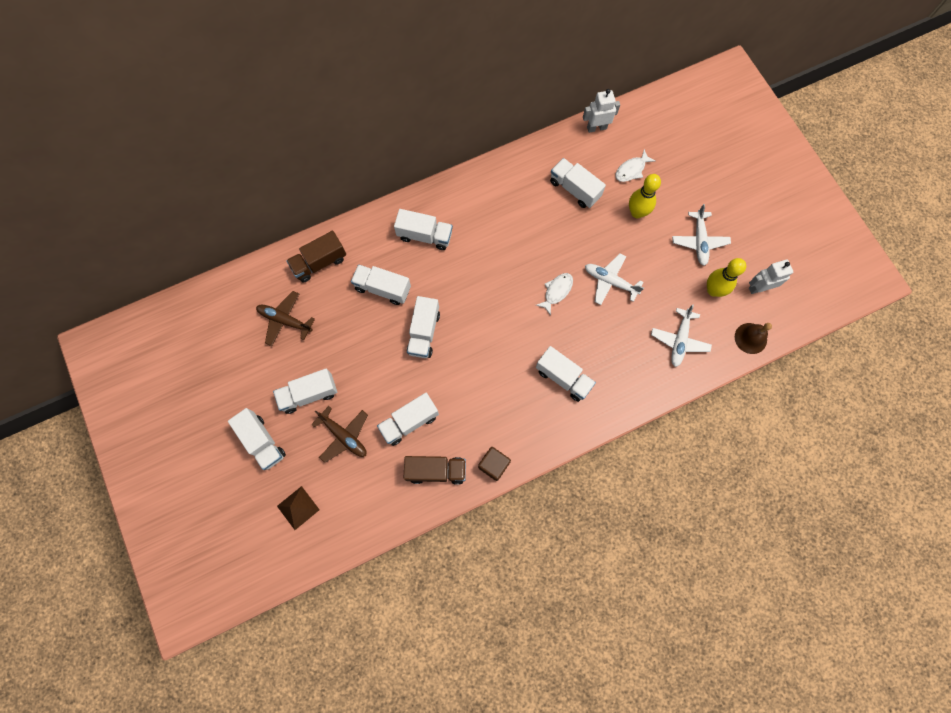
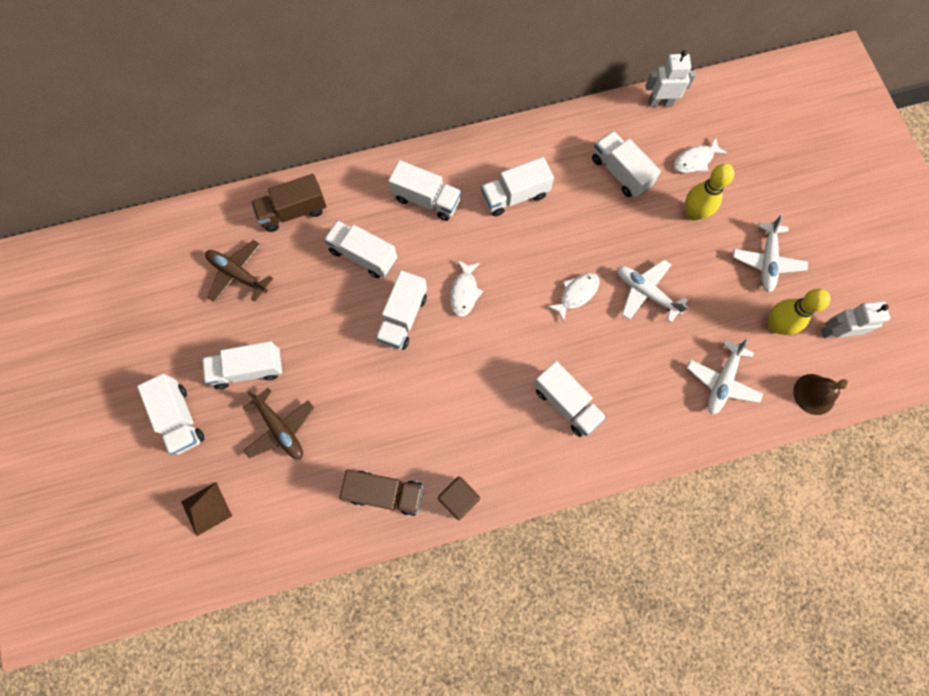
camera: 10 degrees right, 0 degrees up
white truck [377,393,439,446] -> white truck moved to [481,157,554,217]
none -> white fish [450,260,483,317]

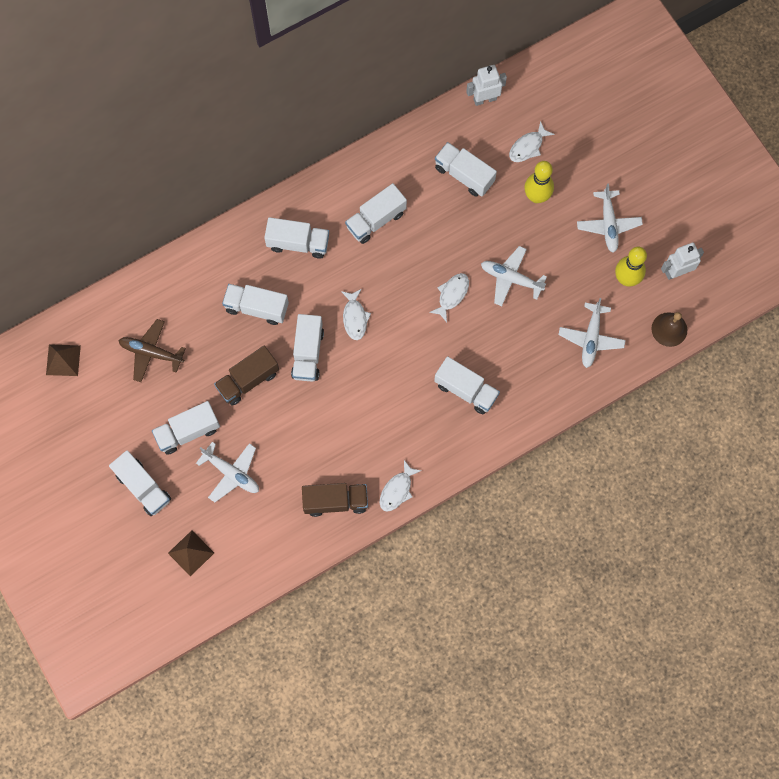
camera: 15 degrees left, 0 degrees up
brown plane [242,388,314,459] -> white plane [196,442,259,502]
brown truck [251,174,327,232] -> brown truck moved to [214,346,279,406]
brown cube [438,476,480,520] -> white fish [380,460,422,512]
none -> brown pyramid [46,344,81,376]

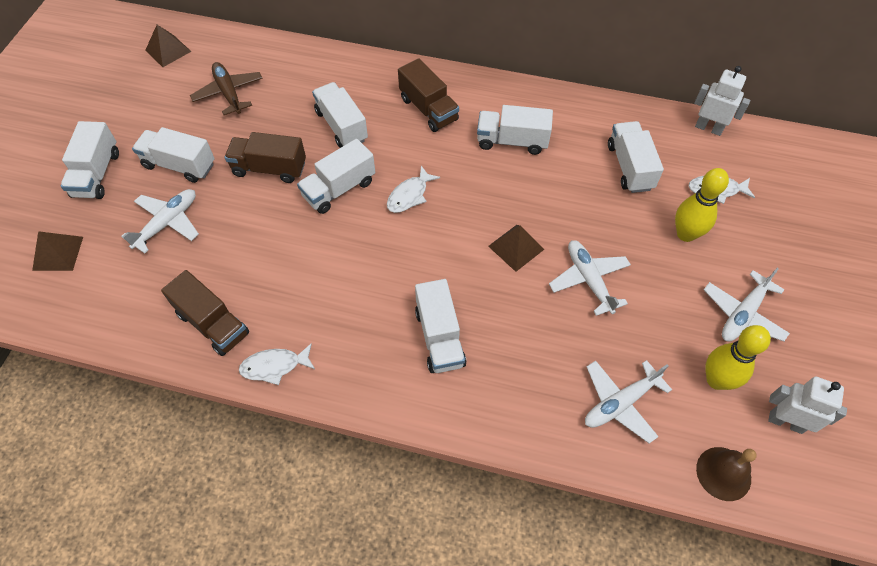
camera: 45 degrees right, 15 degrees down
white plane [196,442,259,502] -> white plane turned 135 degrees counterclockwise [121,189,199,254]
white truck [264,217,329,259] -> brown truck [398,58,459,132]
white fish [429,273,469,322] -> brown pyramid [488,225,545,272]

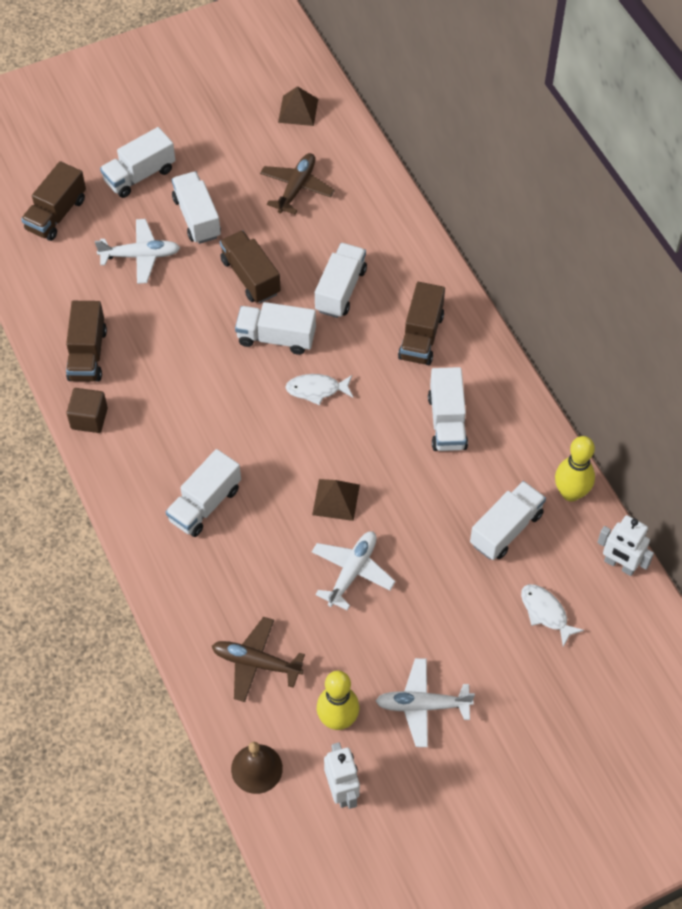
camera: 50 degrees right, 0 degrees up
brown pyramid [32,231,83,271] -> brown truck [21,161,86,241]
white fish [239,343,315,385] -> brown cube [66,388,108,433]
white truck [477,105,553,155] -> white truck turned 150 degrees counterclockwise [428,367,468,451]
white plane [585,360,672,443] -> brown plane [212,617,305,702]
yellow bowling pin [675,168,729,242] -> yellow bowling pin moved to [555,436,595,502]
white robot [694,66,750,136] -> white robot turned 135 degrees clockwise [597,515,654,576]

